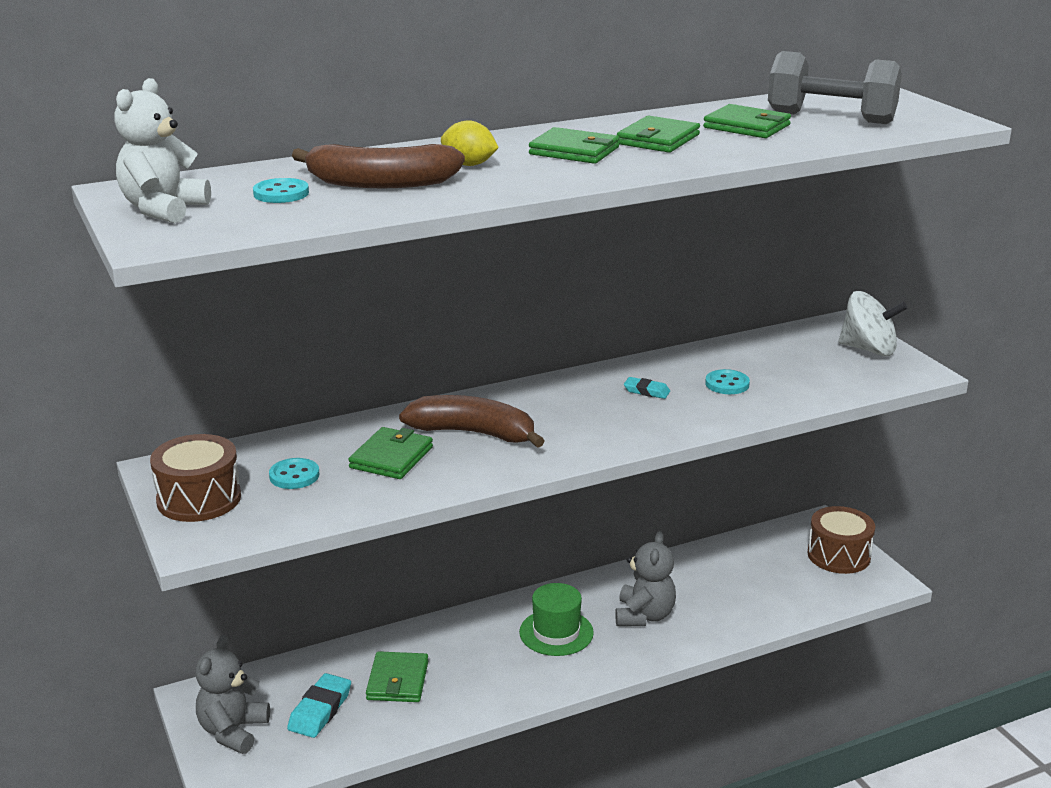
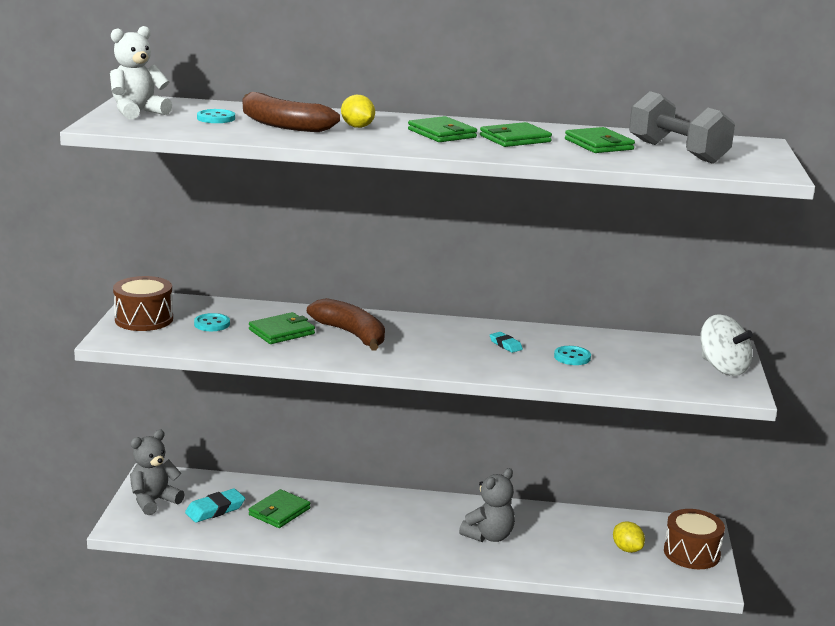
camera: 30 degrees right, 5 degrees down
green hat [519,583,594,656] -> none
none -> yellow lemon [613,521,645,553]

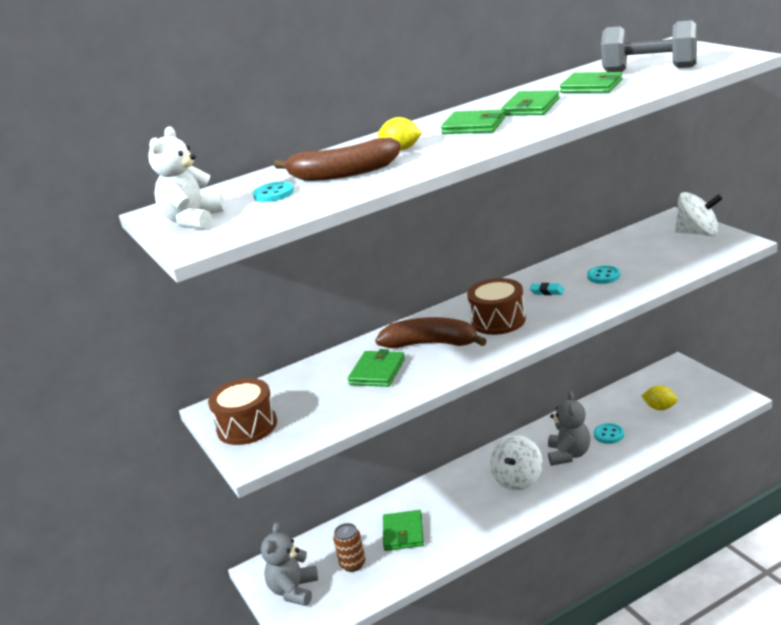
camera: 30 degrees left, 5 degrees up
turquoise eraser [185,489,245,523] -> brown can [333,523,365,572]
turquoise button [194,313,230,331] -> turquoise button moved to [594,423,624,444]
brown drum [664,509,725,569] -> brown drum moved to [467,278,526,335]
none -> white spinning top [490,435,543,490]

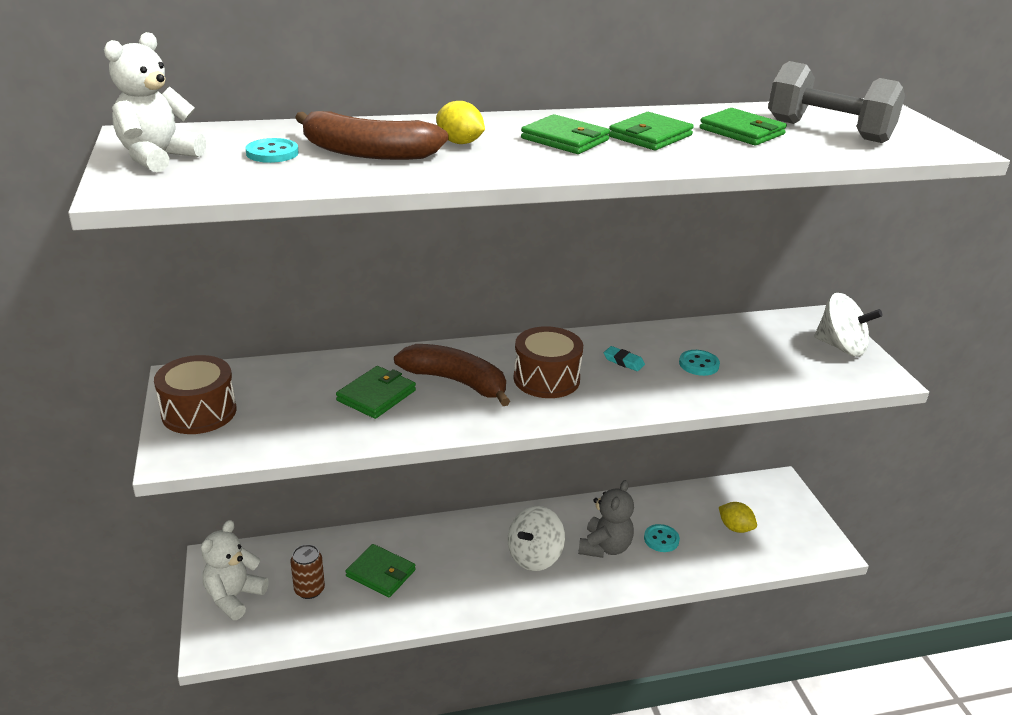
camera: 10 degrees right, 5 degrees up
grey teddy bear [261,522,318,606] -> white teddy bear [201,520,269,620]
green wallet [383,510,424,551] -> green wallet turned 75 degrees counterclockwise [346,544,416,598]

